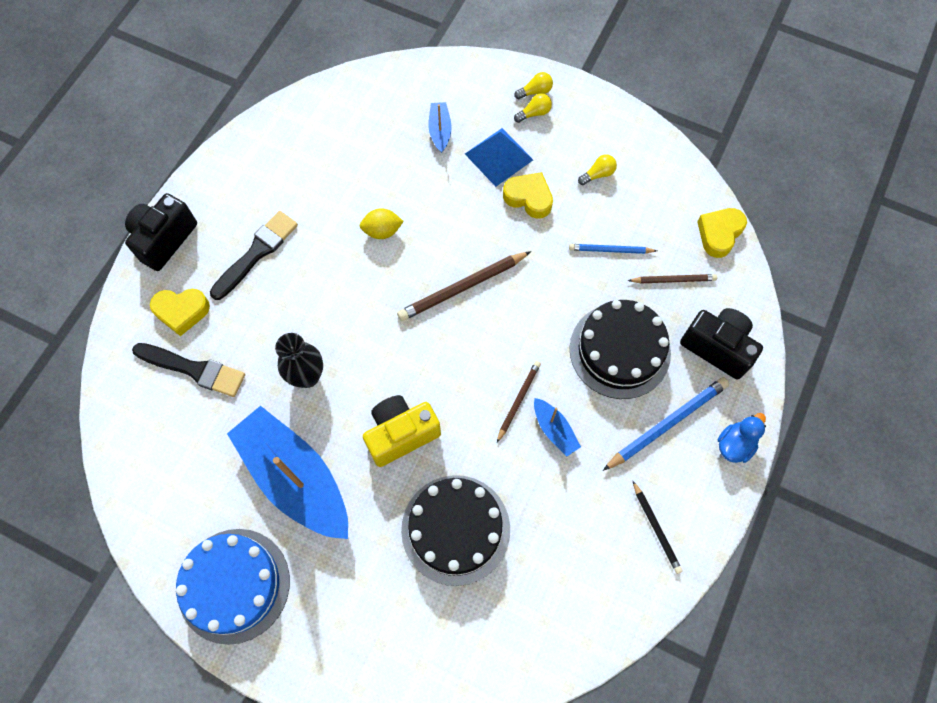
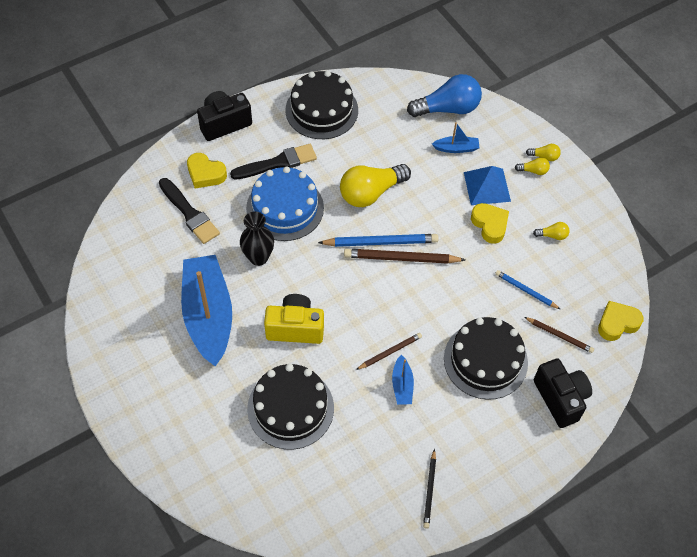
camera: 30 degrees right, 10 degrees down
blue cake [176,529,290,645] -> blue cake moved to [246,166,324,241]
yellow lemon [360,208,404,239] -> yellow light bulb [340,164,411,207]
blue boat [428,102,452,153] -> blue boat turned 60 degrees clockwise [432,122,480,153]
blue pencil [603,377,729,471] -> blue pencil moved to [318,234,439,247]
blue duck [718,413,766,463] -> none
none -> black cake [285,71,358,139]
none -> blue light bulb [407,74,482,117]

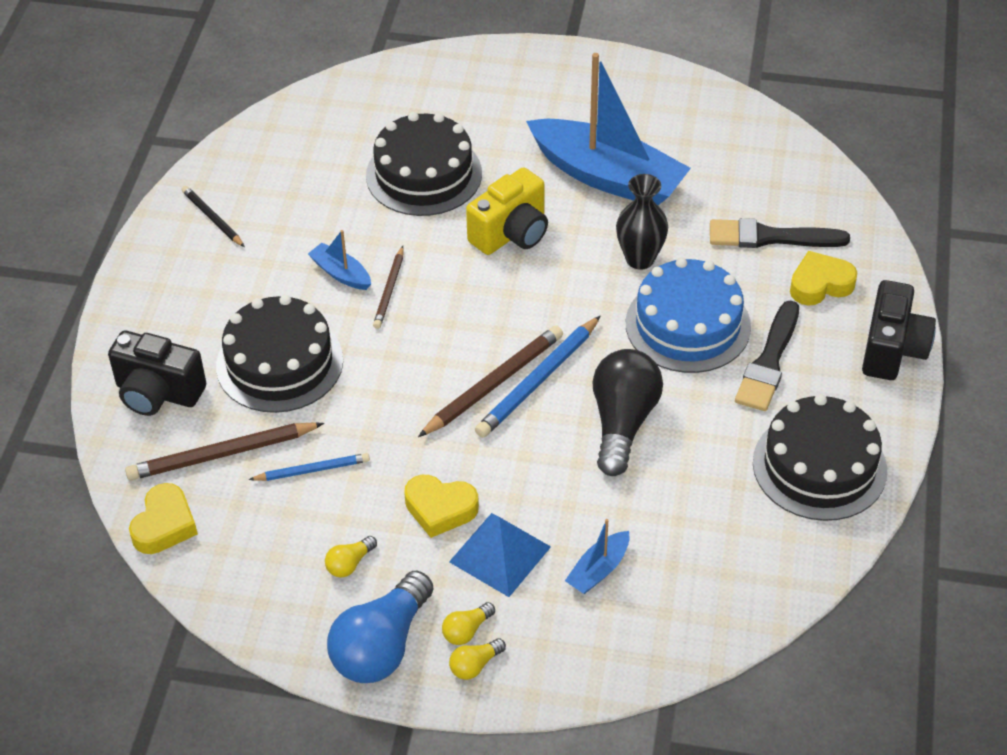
camera: 135 degrees right, 10 degrees down
yellow light bulb [340,164,411,207] -> black light bulb [593,349,663,476]
blue light bulb [407,74,482,117] -> blue light bulb moved to [327,571,434,683]
brown pencil [524,317,594,353] -> brown pencil [125,422,324,480], size x1.67

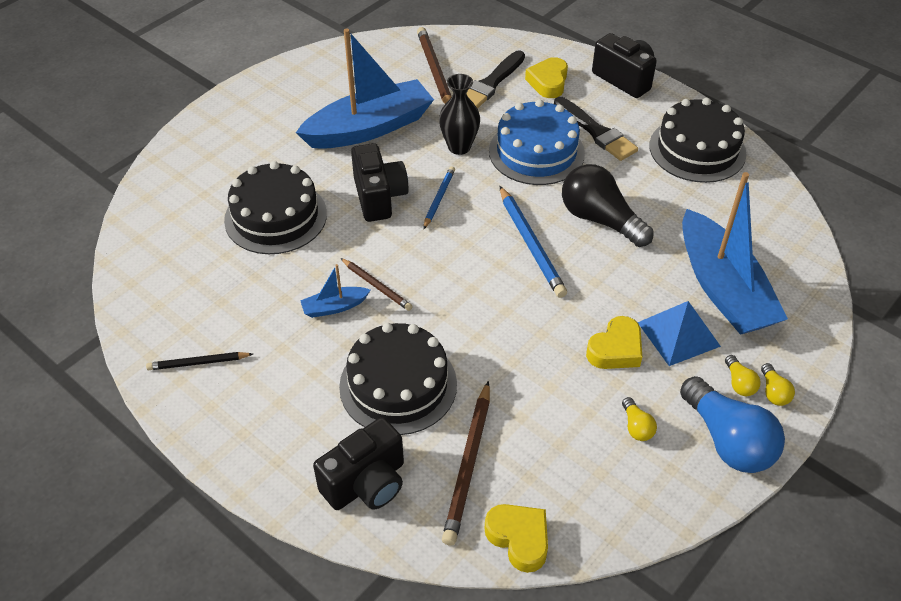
camera: 60 degrees left, 0 degrees up
blue pencil [249,453,370,481] -> blue pencil moved to [423,166,455,230]
brown pencil [418,325,563,437] -> brown pencil moved to [417,27,452,104]
yellow camera [466,167,548,255] -> black camera [351,143,409,222]
blue boat [565,519,629,594] -> blue boat [682,172,788,335], size x2.36

